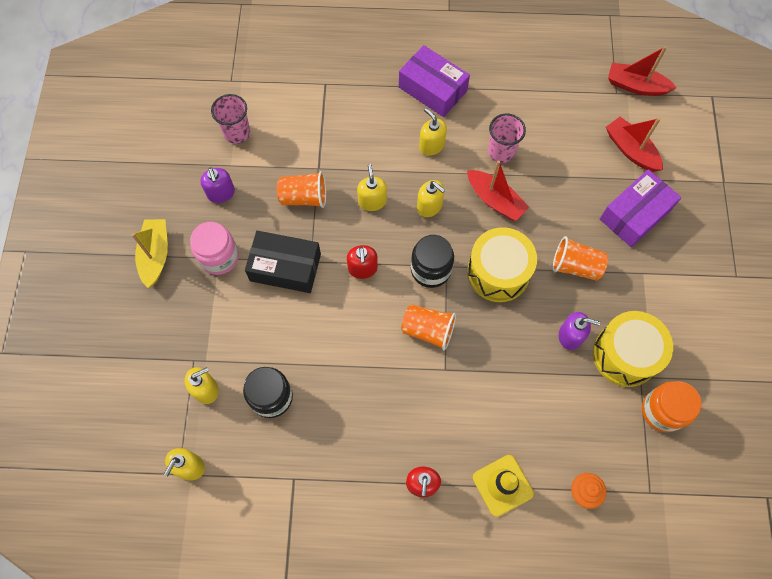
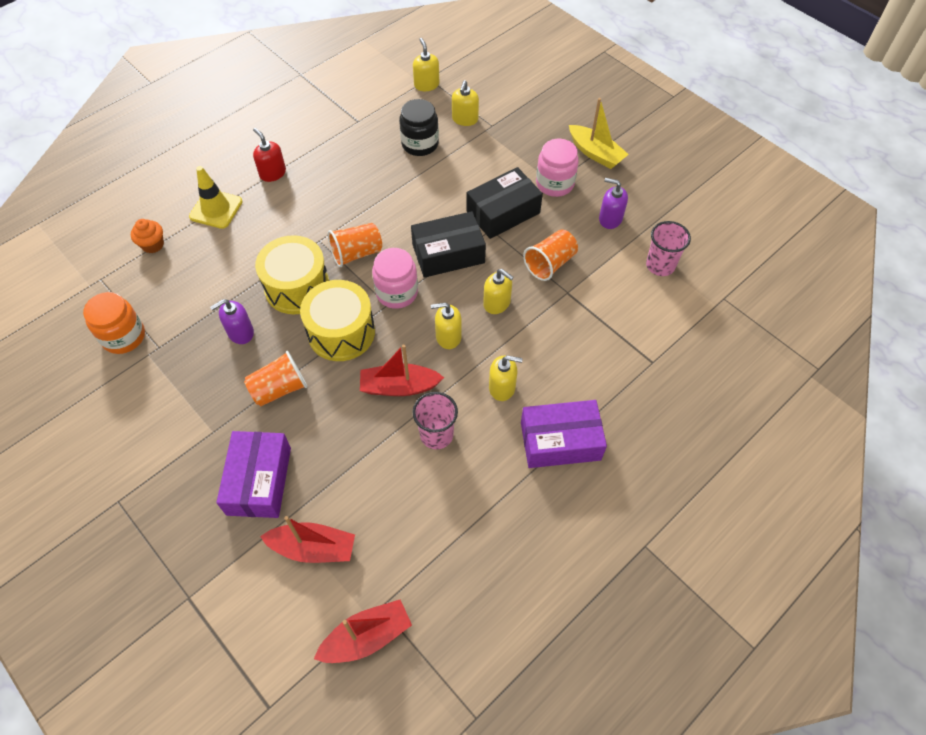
camera: 135 degrees right, 10 degrees down
red soap dispenser [347,245,378,279] -> black box [411,211,486,278]
black jar [411,235,454,288] -> pink jar [372,248,418,309]
yellow drum [593,311,673,387] -> yellow drum moved to [255,235,329,314]

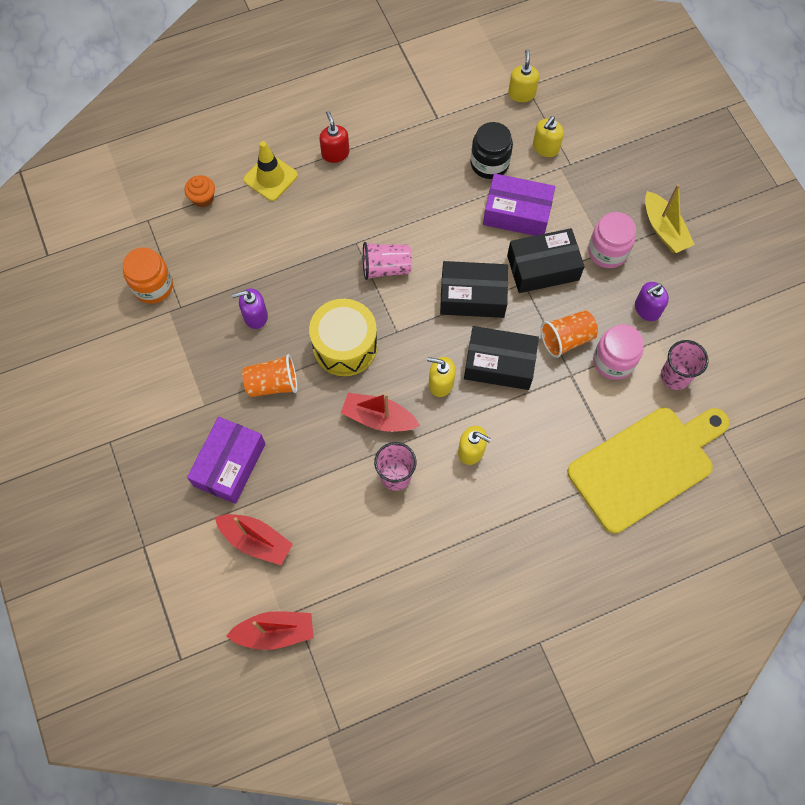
camera: 20 degrees right, 10 degrees up
yellow drum [255,235,329,314] -> none
orange cup [328,223,382,267] -> pink cup [363,242,412,280]
pink jar [372,248,418,309] -> pink jar moved to [593,324,644,380]
yellow soap dispenser [483,269,514,314] -> black box [464,326,539,390]
purple box [521,400,607,468] -> purple box moved to [483,173,555,236]
purple soap dispenser [599,178,628,229] -> purple soap dispenser turned 75 degrees counterclockwise [635,282,669,321]
none -> yellow cutting board [567,407,730,533]

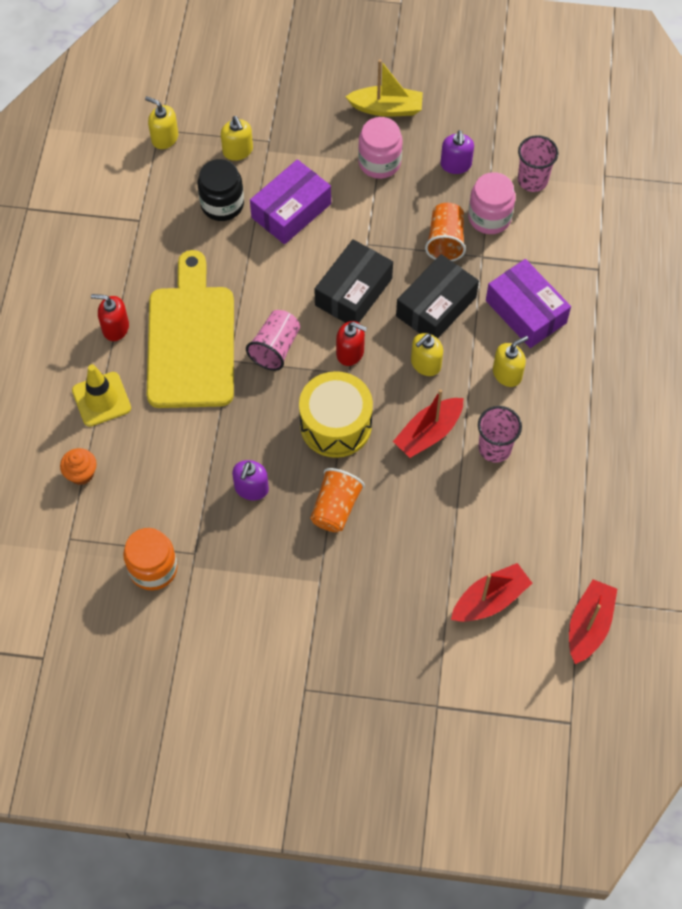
camera: 60 degrees left, 5 degrees down
purple box [187,417,265,504] -> purple box moved to [486,259,571,348]
black box [507,228,585,293] -> none
yellow cutting board [567,407,730,533] -> yellow cutting board moved to [147,250,234,408]
none -> red soap dispenser [336,321,367,366]

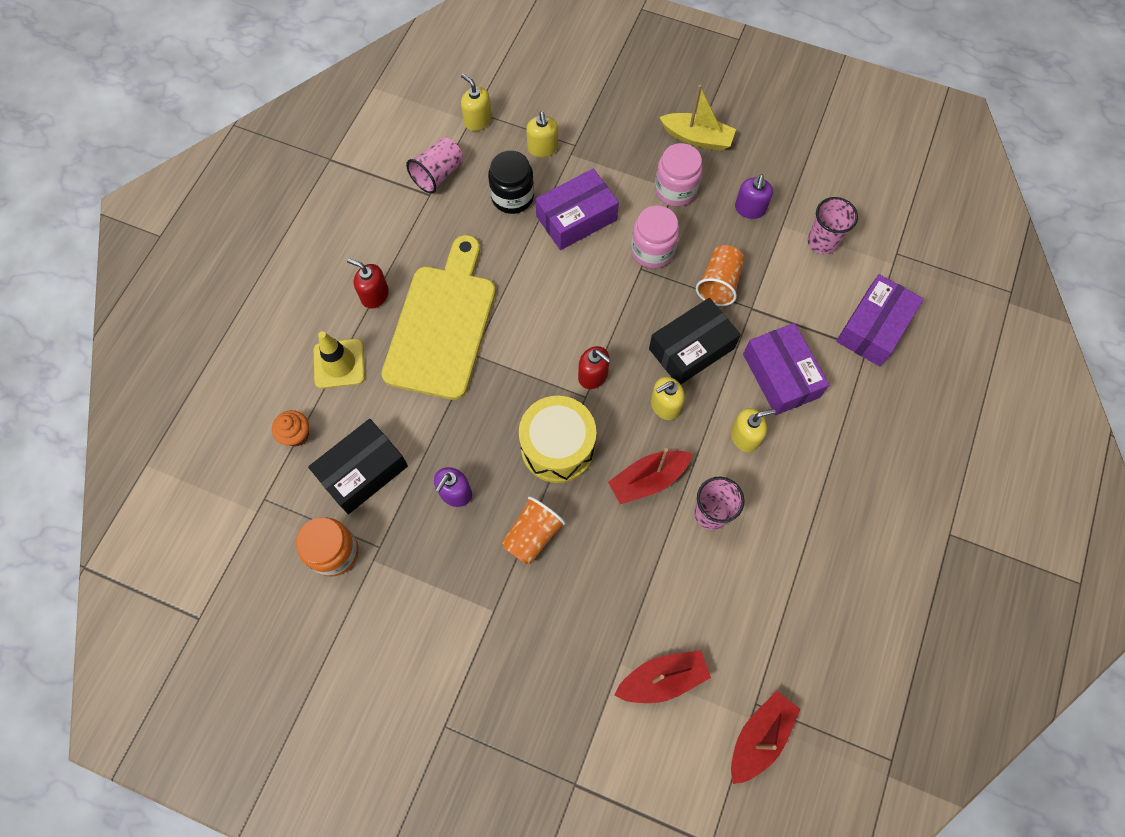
camera: 15 degrees right, 5 degrees up
pink cup [246,310,300,371] -> pink cup moved to [406,137,463,194]
black box [314,239,393,323] -> black box moved to [308,419,408,514]
pink jar [468,172,516,234] -> pink jar moved to [631,206,679,268]
none -> purple box [836,274,924,366]

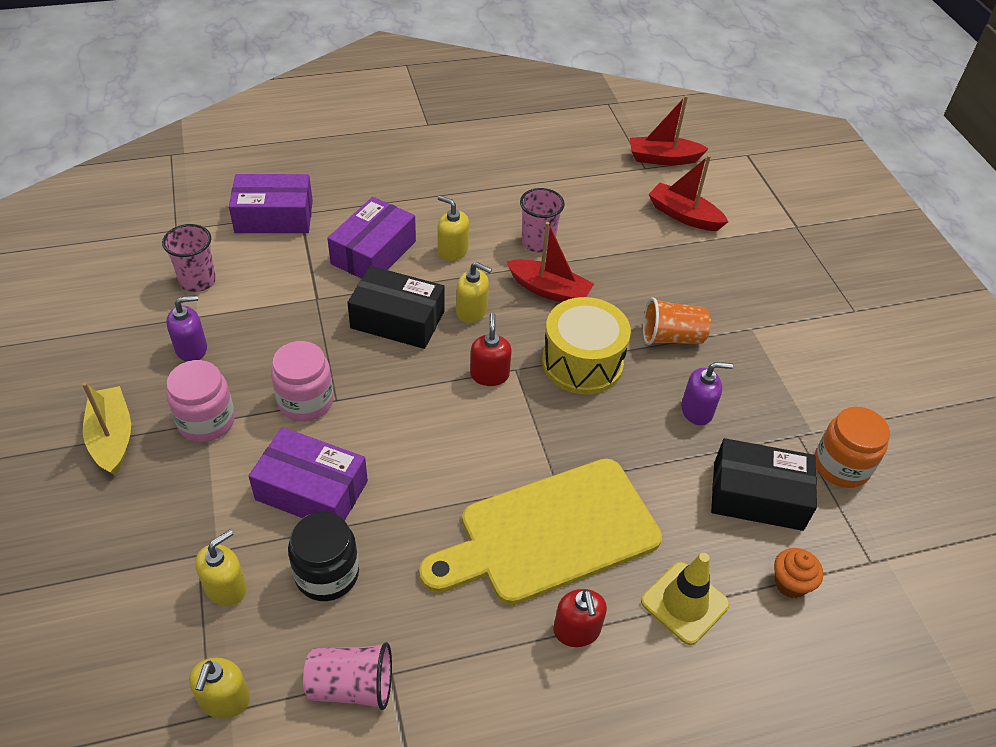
camera: 130 degrees left, 20 degrees down
orange cup [696,245,745,306] -> none

